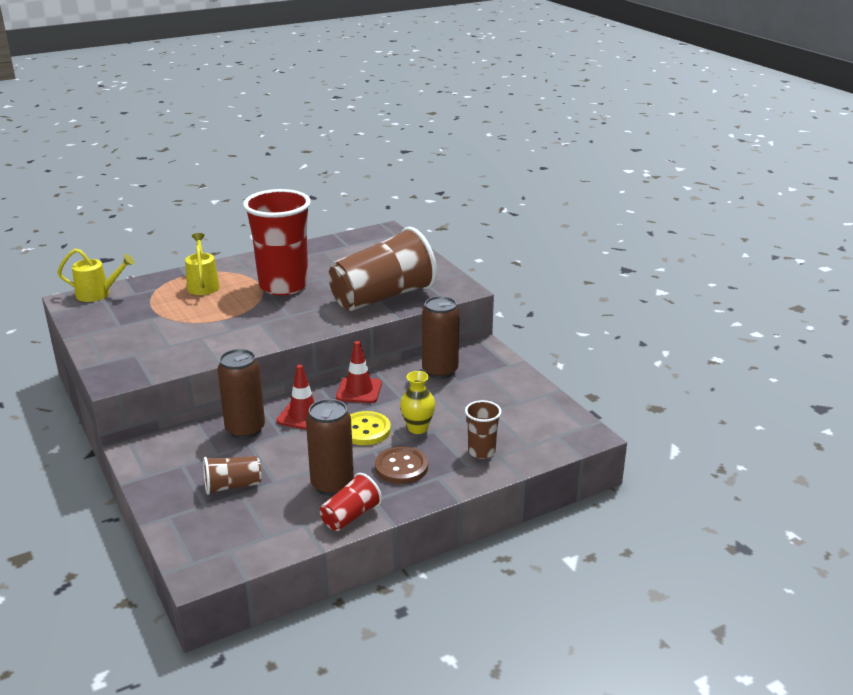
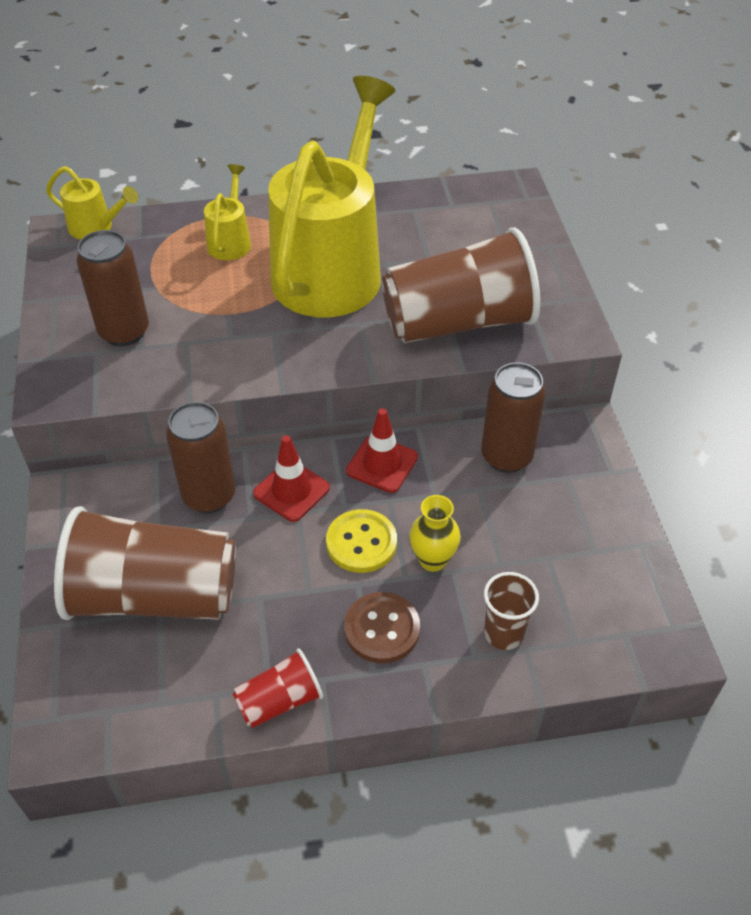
camera: 20 degrees right, 20 degrees up
brown cup [203,456,261,495] -> brown cup [54,506,236,620], size x2.15
red cup [243,189,311,295] -> yellow watering can [268,76,395,317]
brown can [306,399,354,496] -> brown can moved to [76,230,149,346]

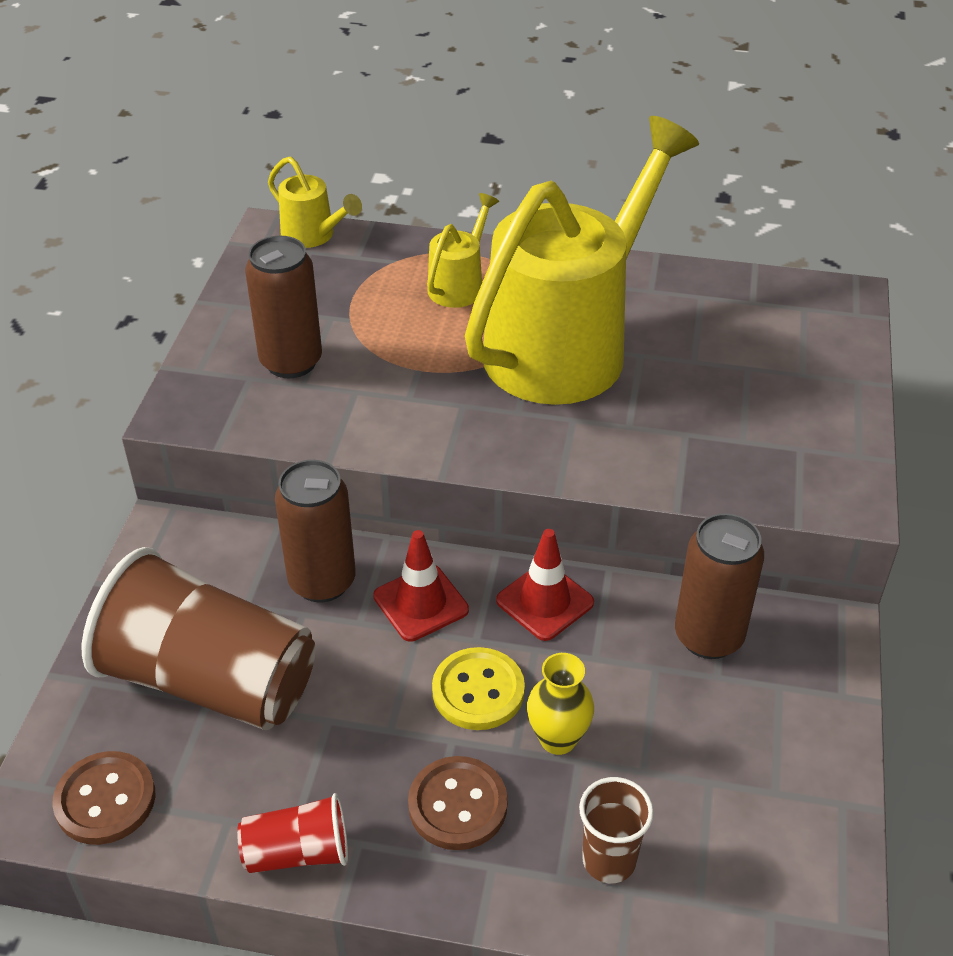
camera: 20 degrees right, 5 degrees down
brown cup [382,228,540,343] -> none
none -> brown button [52,751,155,845]

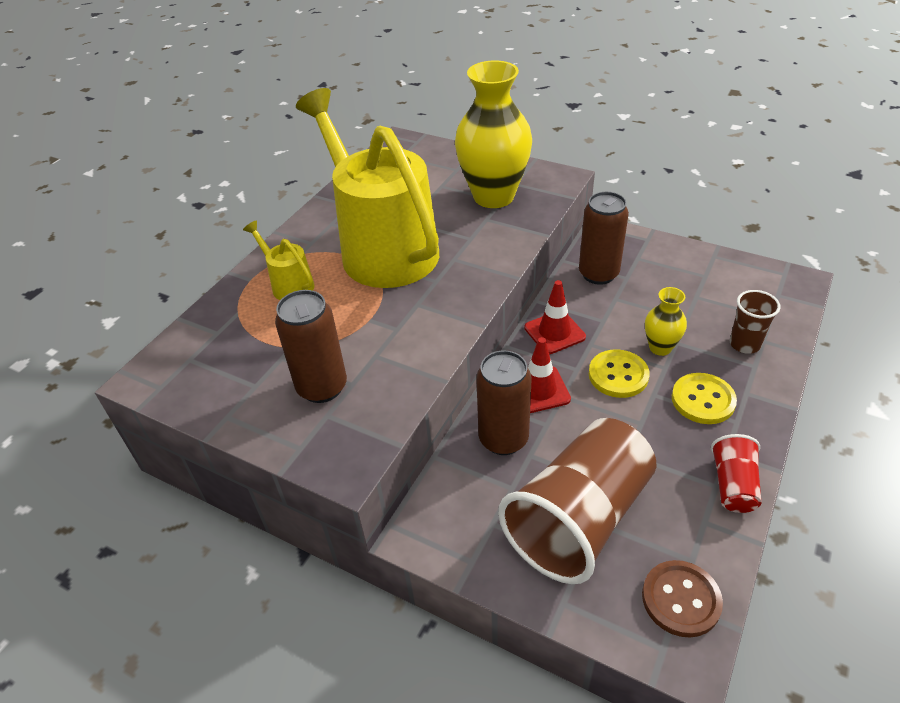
camera: 70 degrees left, 0 degrees up
yellow watering can [268,157,362,248] -> none
brown button [408,756,508,850] -> yellow button [672,373,737,424]
none -> yellow vase [455,60,532,208]

